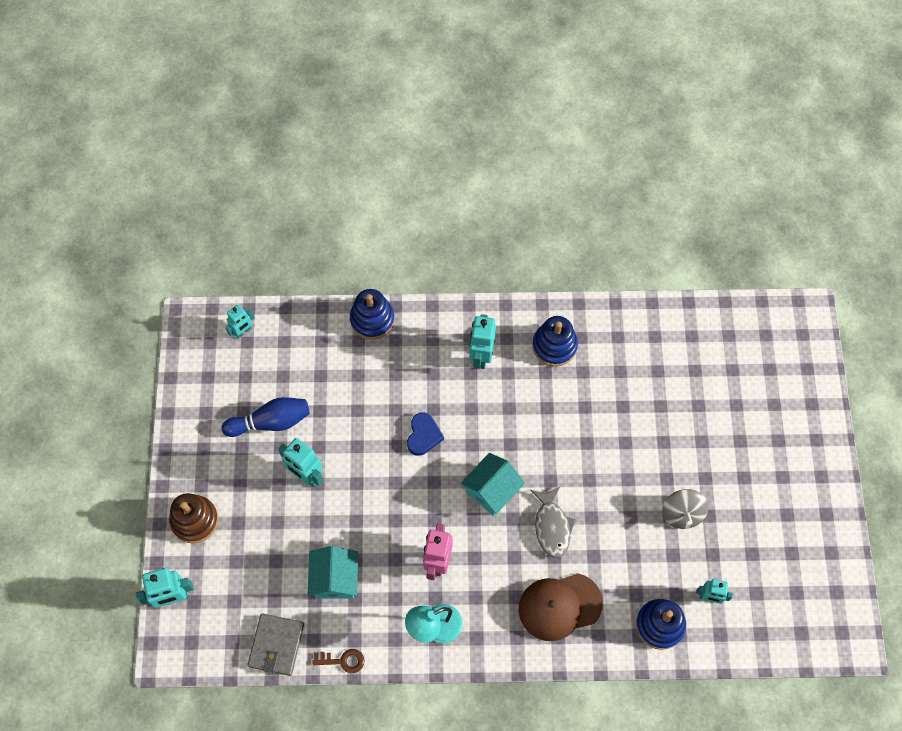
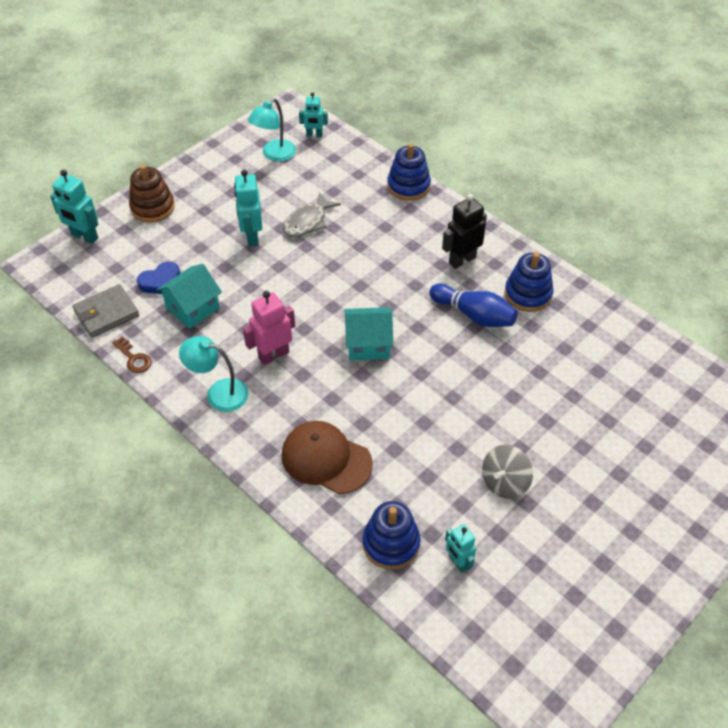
camera: 45 degrees right, 15 degrees down
blue bowling pin [222,397,310,437] -> blue bowling pin moved to [429,284,518,327]
blue heart [407,413,444,456] -> blue heart moved to [137,262,180,294]
turquoise robot [469,314,496,369] -> black robot [442,194,487,269]
grey fish [531,487,576,558] -> grey fish moved to [283,192,341,237]
none -> turquoise lamp [248,98,296,162]

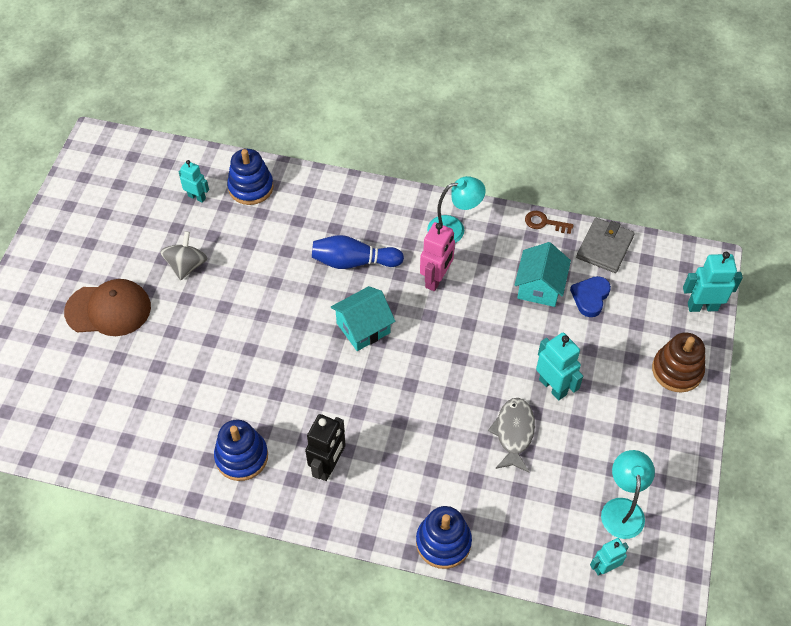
camera: 150 degrees right, 5 degrees up
brown cap [281,421,373,494] -> brown cap moved to [64,279,151,336]
blue bowling pin [429,284,518,327] -> blue bowling pin moved to [312,235,404,269]

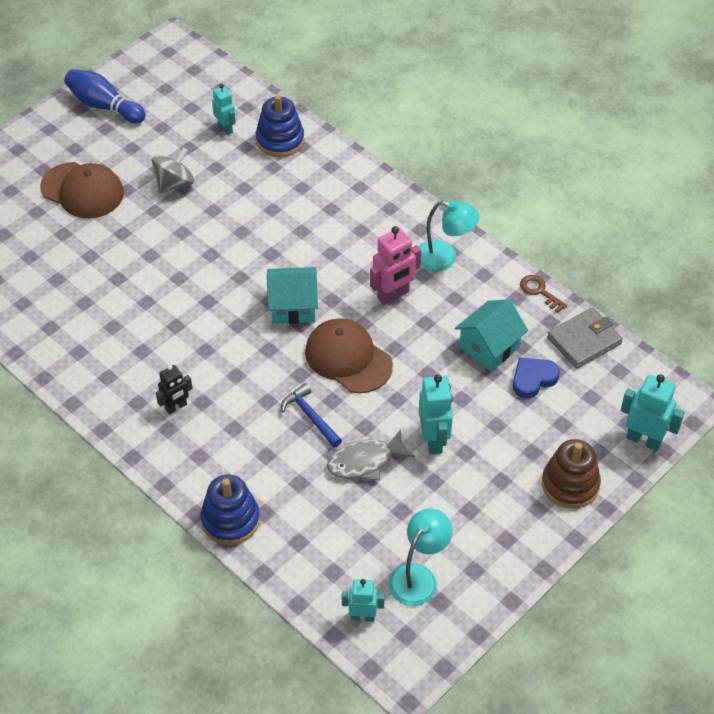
camera: 30 degrees right, 5 degrees down
blue stacking toy [214,420,268,481] -> none
black robot [305,414,346,481] -> black robot [156,365,193,415], size x0.64
blue bowling pin [312,235,404,269] -> blue bowling pin moved to [64,69,146,124]
grey fish [488,398,535,473] -> grey fish turned 150 degrees counterclockwise [327,429,415,481]
none -> blue hammer [281,383,342,448]
none -> brown cap [305,318,393,393]

